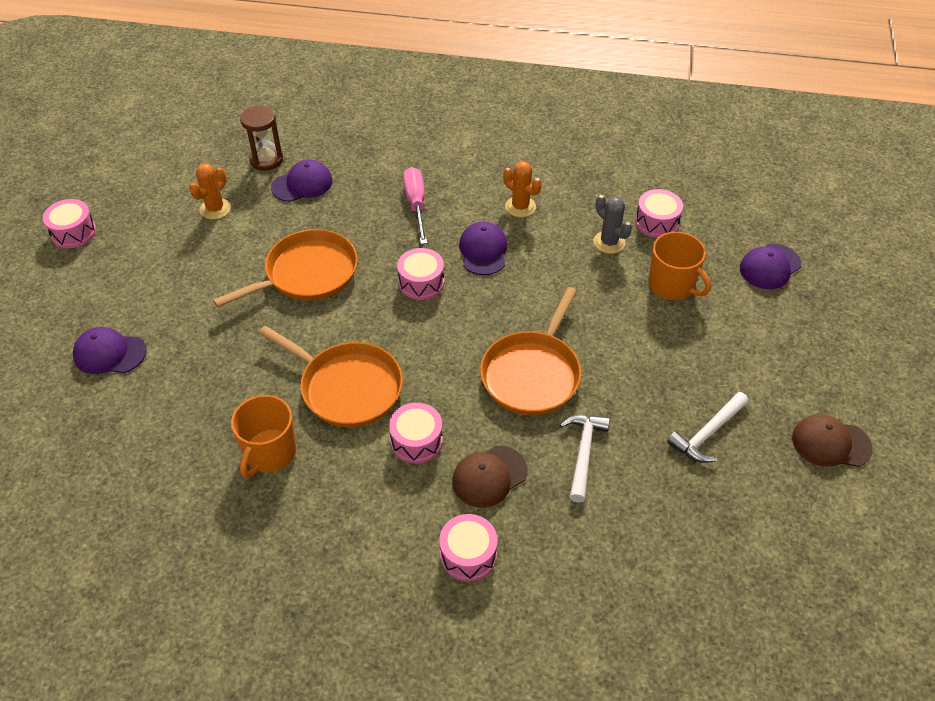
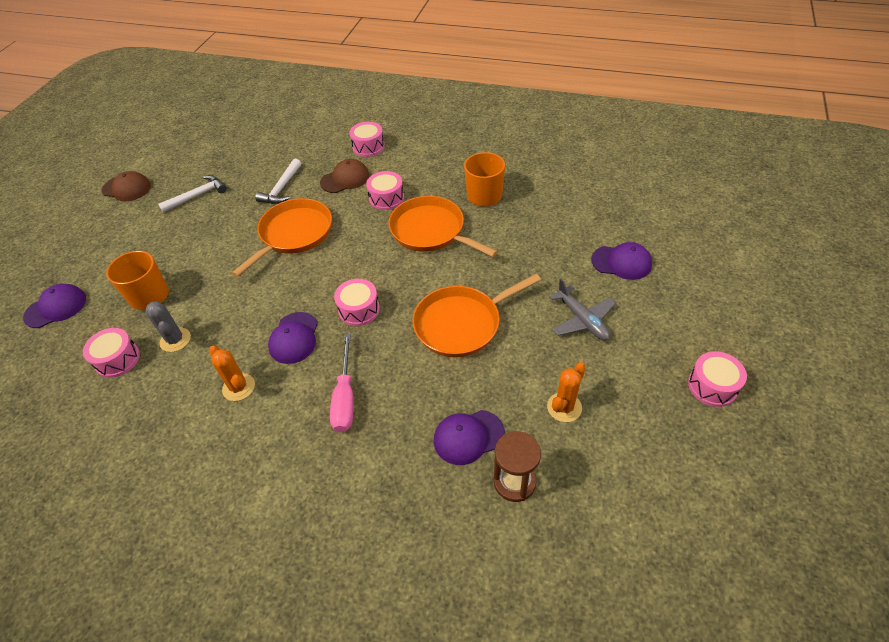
camera: 170 degrees left, 0 degrees up
none -> grey plane [549,279,616,341]

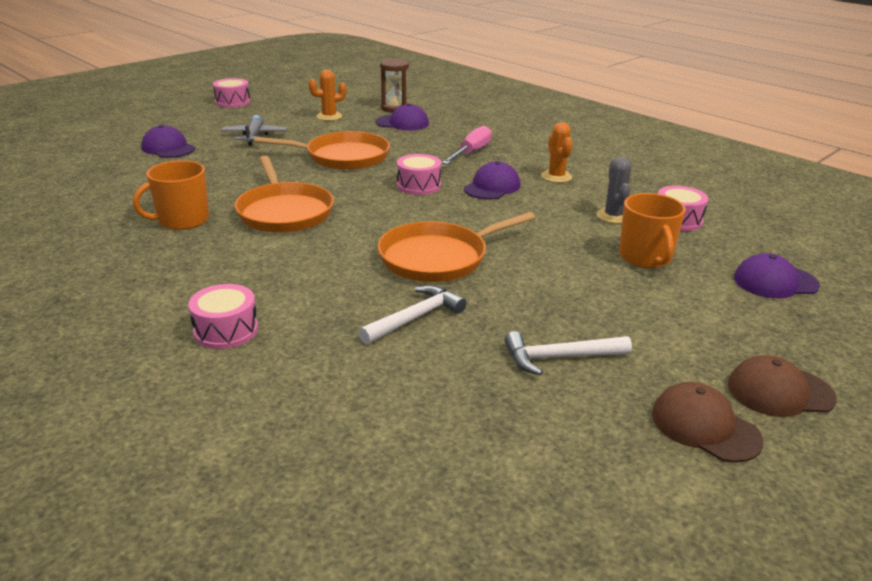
camera: 155 degrees left, 20 degrees down
brown cap [320,159,369,193] -> brown cap moved to [728,355,837,417]
pink drum [366,171,404,210] -> none

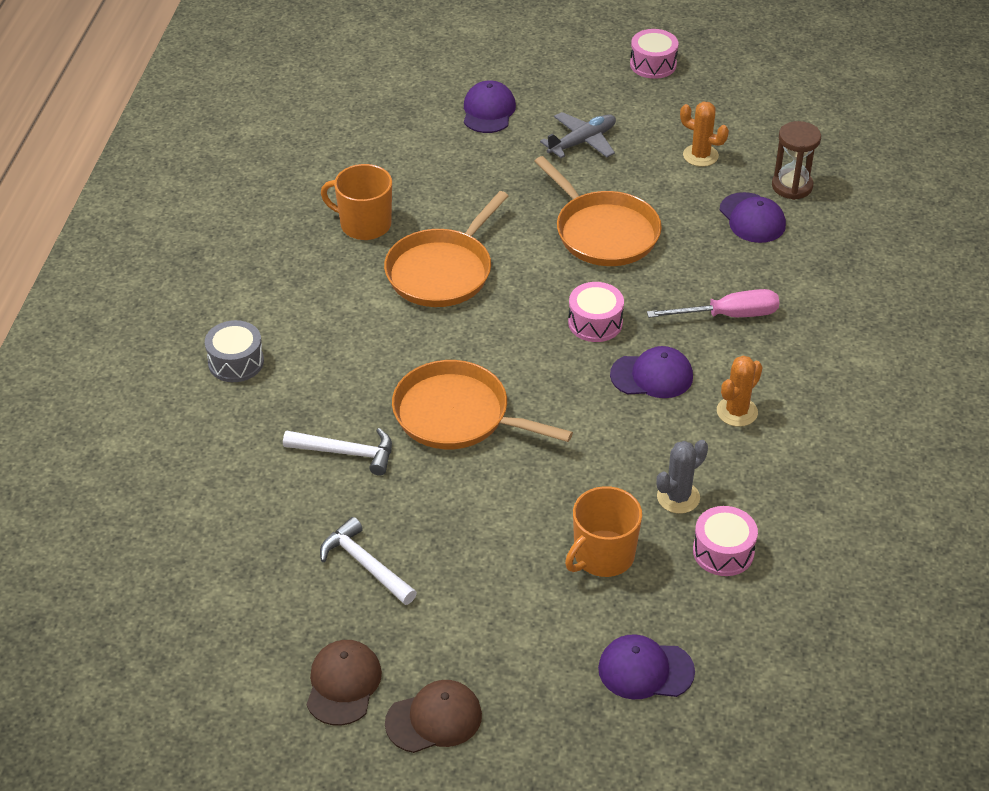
camera: 55 degrees right, 15 degrees up
pink drum [188,284,258,349] -> grey drum [205,320,264,382]
brown cap [728,355,837,417] -> brown cap turned 105 degrees clockwise [385,680,482,753]
purple cap [734,253,820,299] -> purple cap turned 45 degrees counterclockwise [598,634,695,699]

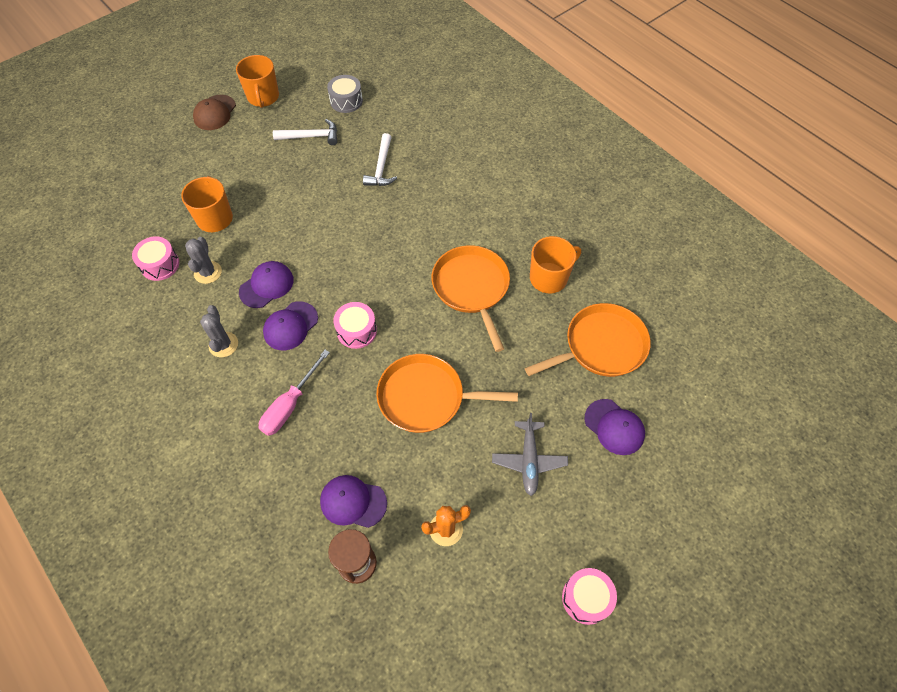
camera: 130 degrees right, 15 degrees up
grey drum [205,320,264,382] -> grey drum moved to [327,75,363,113]
white hammer [283,428,392,476] -> white hammer turned 45 degrees counterclockwise [363,133,397,186]
brown cap [307,640,382,726] -> orange mug [236,55,279,108]
orange pan [392,360,573,449] -> orange pan moved to [525,303,651,377]
purple cap [598,634,695,699] -> purple cap moved to [239,261,294,308]
orange cactus [717,356,763,427] -> grey cactus [200,305,238,357]

